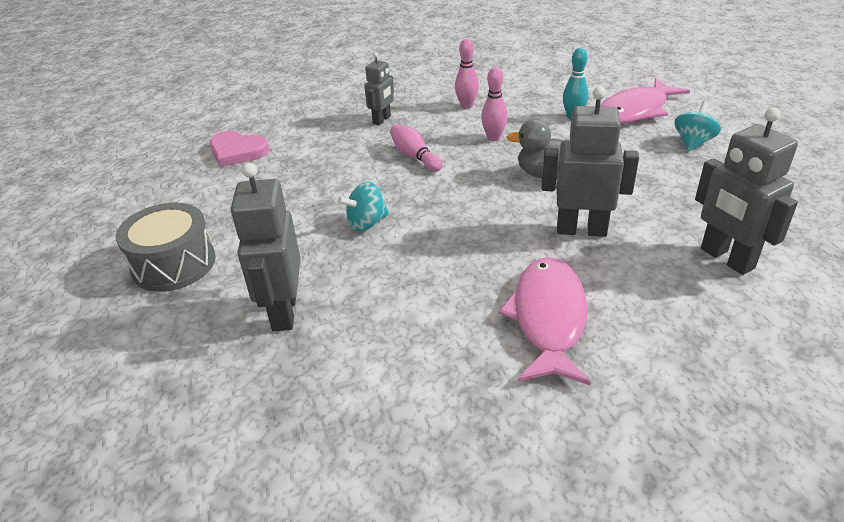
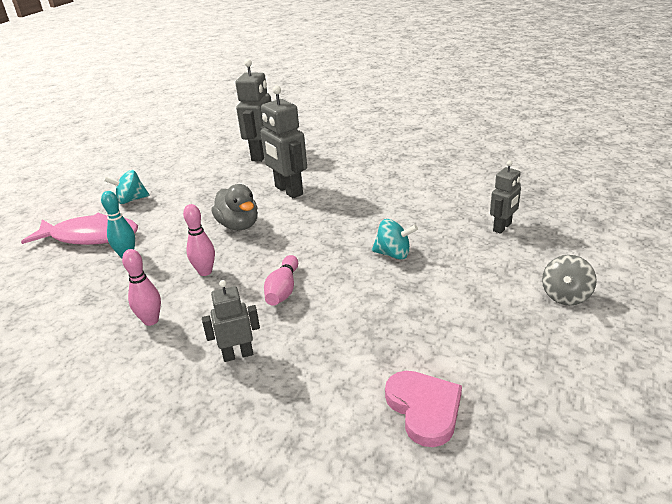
camera: 135 degrees left, 5 degrees down
grey drum [116,203,216,292] -> grey spinning top [542,255,597,305]
grey robot [231,163,301,331] -> grey robot [490,160,521,234], size x0.59
pink fish [498,257,591,385] -> none

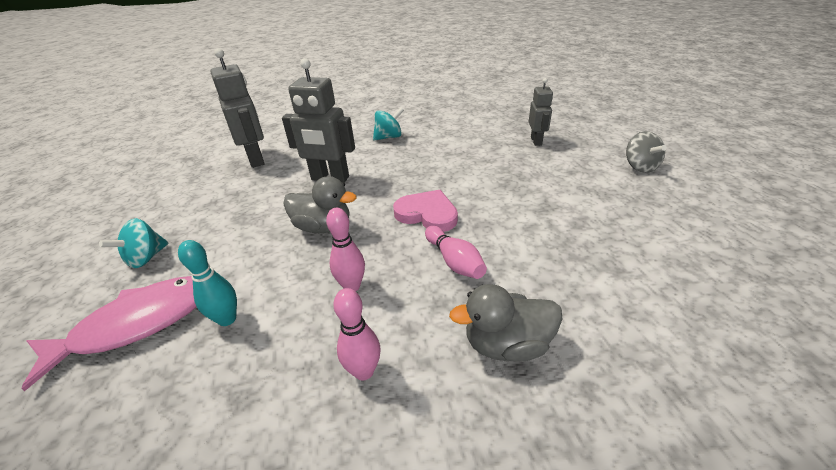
camera: 40 degrees left, 5 degrees up
grey robot [202,280,260,362] -> grey duck [449,284,562,362]
turquoise spinning top [372,219,418,259] -> turquoise spinning top moved to [373,107,404,141]
pink heart [385,371,462,447] -> pink heart moved to [393,190,458,232]

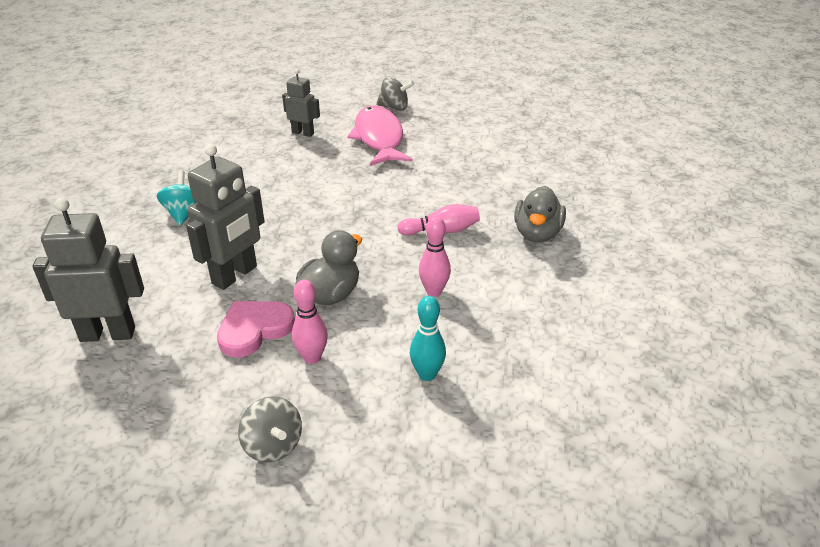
camera: 70 degrees left, 0 degrees up
pink fish [22,276,197,391] -> pink fish moved to [347,106,413,166]
turquoise spinning top [99,218,168,268] -> grey spinning top [238,396,302,462]
pink bowling pin [334,288,381,380] -> pink bowling pin moved to [292,280,328,364]
pink heart [393,190,458,232] -> pink heart moved to [217,301,295,358]

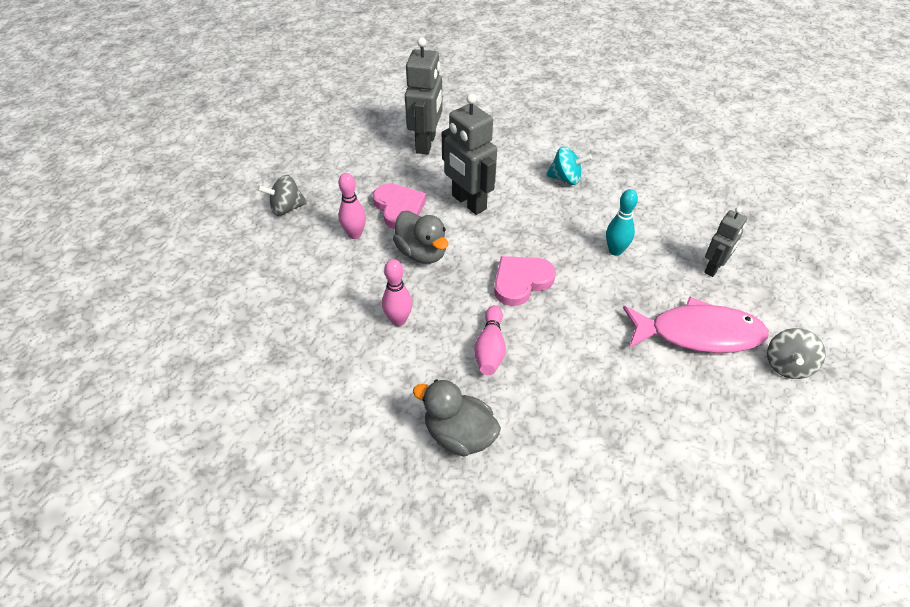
camera: 105 degrees right, 10 degrees up
turquoise bowling pin [410,296,446,381] -> turquoise bowling pin moved to [606,189,638,256]
none -> pink heart [494,256,556,306]

